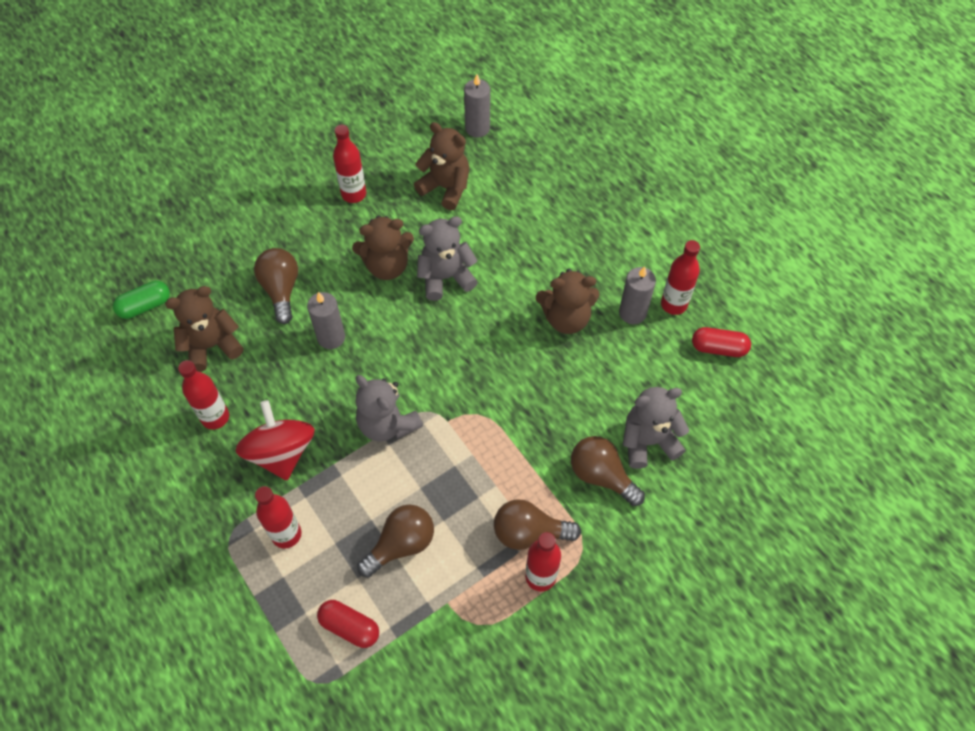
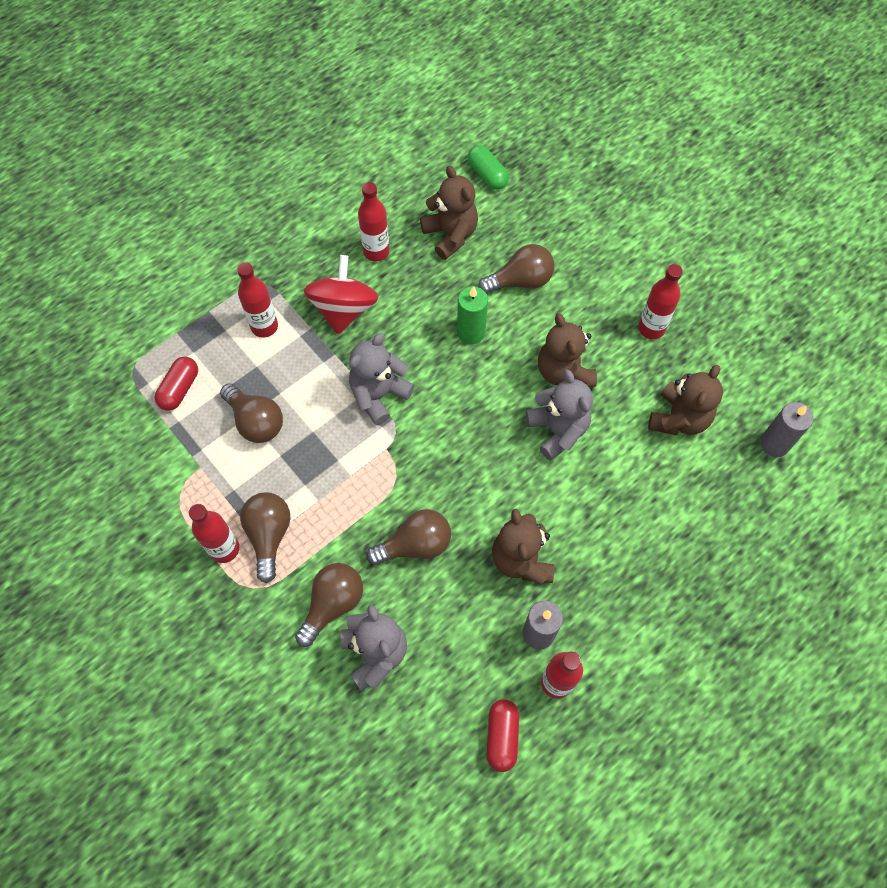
camera: 85 degrees right, 5 degrees up
red spinning top [236,400,315,480] -> red spinning top turned 60 degrees counterclockwise [304,255,378,334]
grey candle [307,292,345,349] -> green candle [457,286,488,344]
none -> brown light bulb [366,509,451,565]

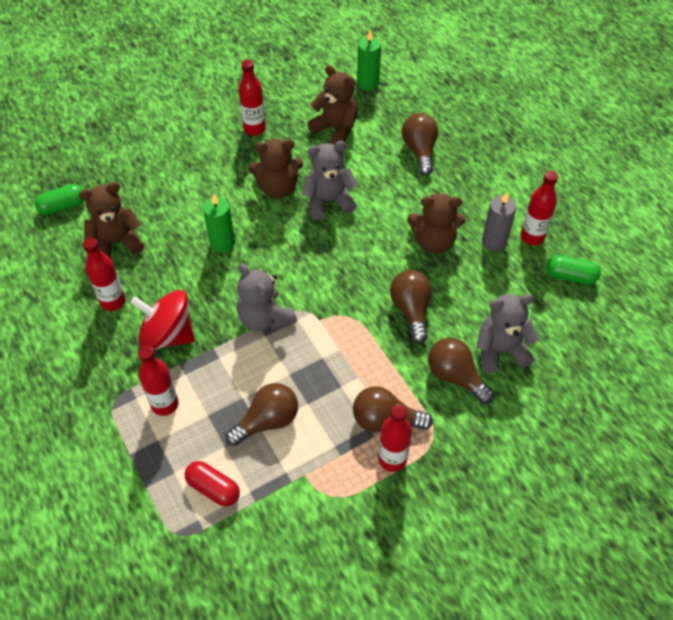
camera: 80 degrees left, 10 degrees down
brown light bulb [478,244,554,294] -> brown light bulb moved to [402,113,438,176]
red capsule [487,699,519,772] -> green capsule [547,255,601,285]
grey candle [760,402,813,457] -> green candle [357,30,381,90]

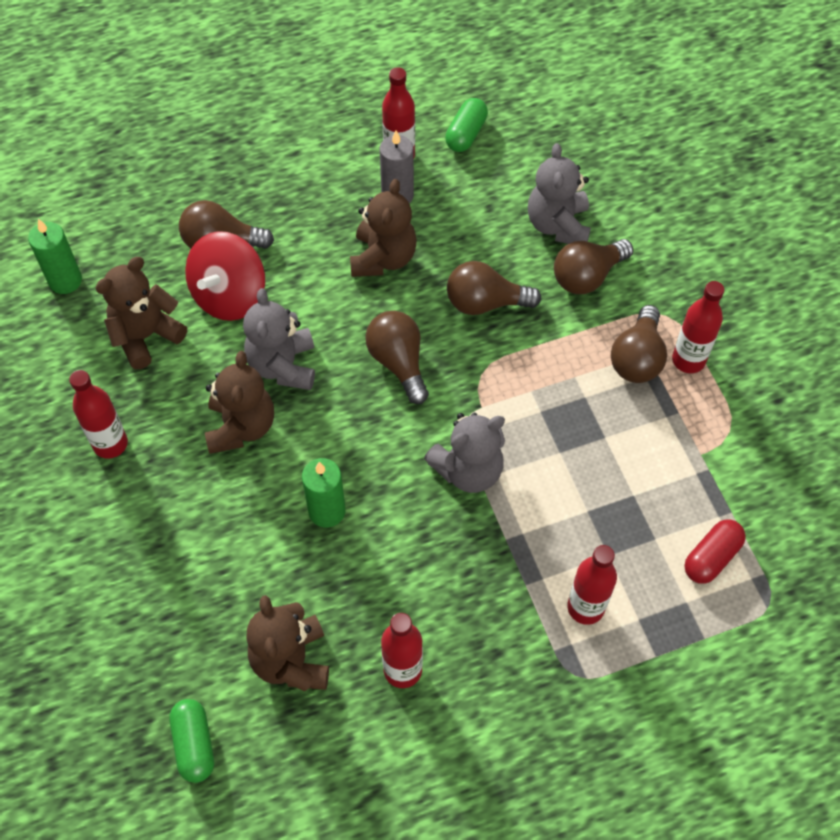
camera: 80 degrees left, 5 degrees up
red spinning top [131,290,194,350] -> red spinning top moved to [185,231,265,321]
brown light bulb [225,383,298,446] -> brown light bulb moved to [365,311,429,404]

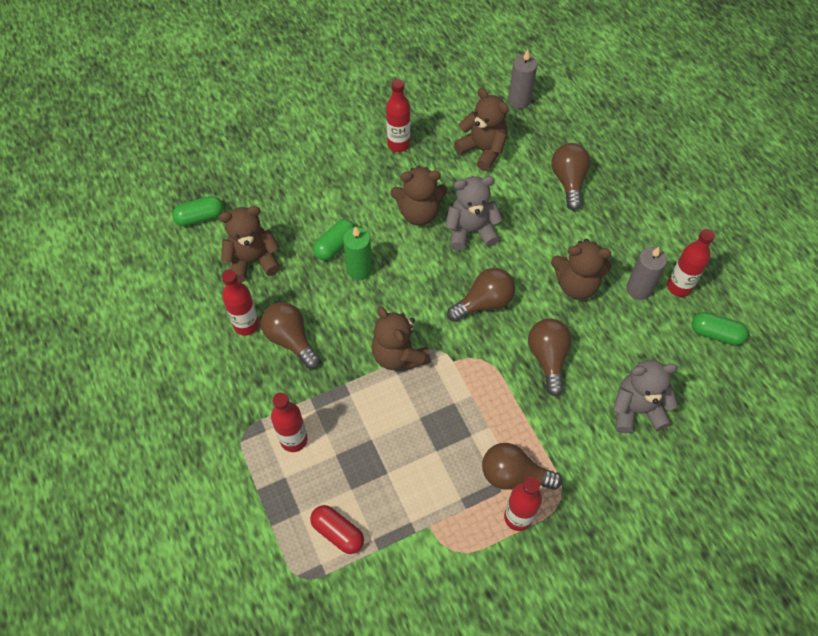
camera: 85 degrees right, 0 degrees up
green candle [28,219,82,294] -> grey candle [508,50,538,109]
red spinning top [185,231,265,321] -> none
grey teddy bear [424,413,505,493] -> brown teddy bear [371,306,431,370]
brown light bulb [554,239,633,294] -> brown light bulb moved to [261,302,320,369]
none -> green capsule [313,219,355,260]

